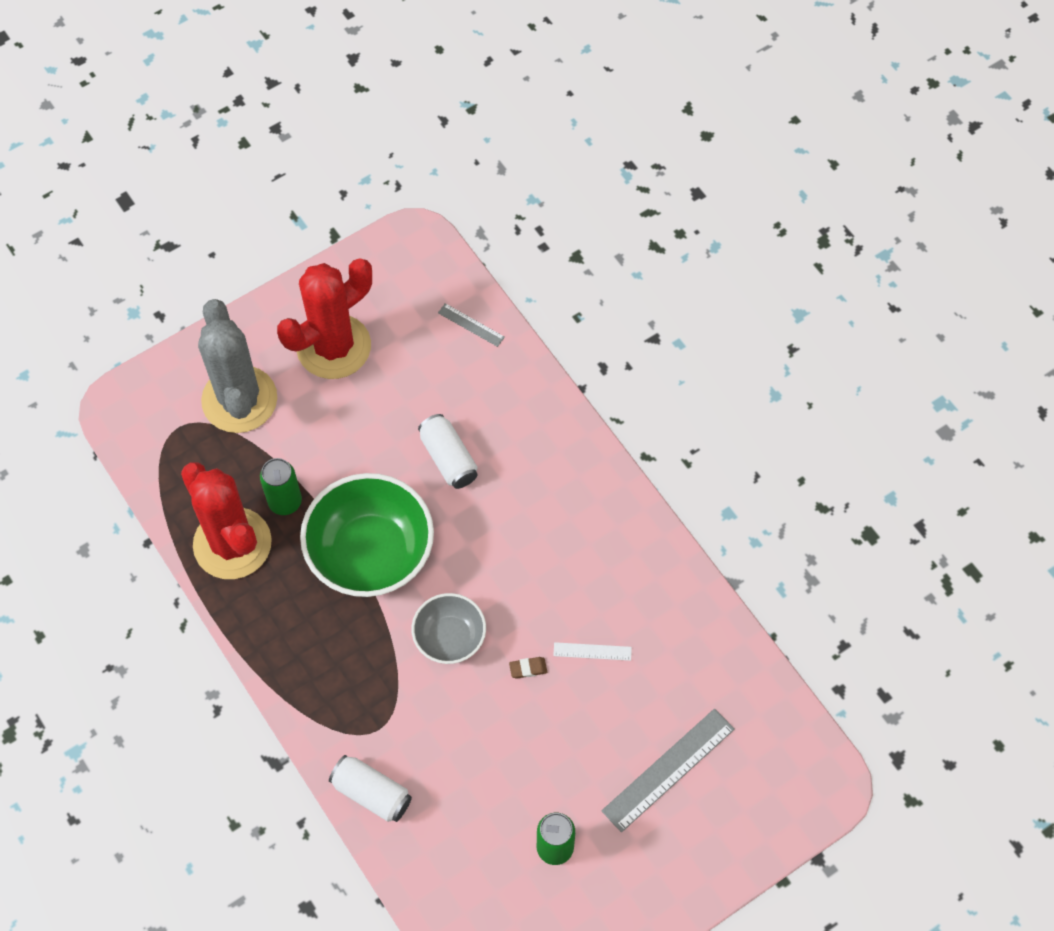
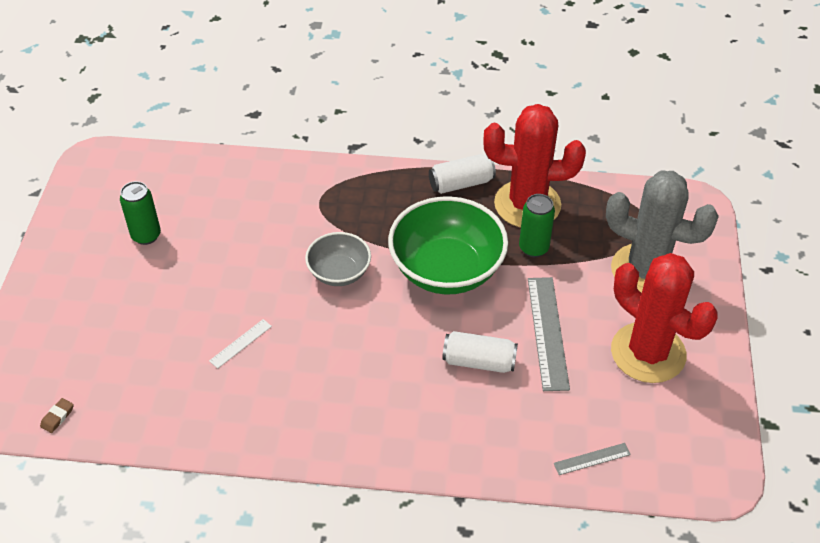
camera: 130 degrees right, 15 degrees down
red cactus [277,258,372,379] -> red cactus turned 45 degrees counterclockwise [611,253,718,383]
white can [329,755,412,822] -> white can moved to [429,154,496,194]
brown eraser [509,657,547,679] -> brown eraser moved to [40,398,74,433]
grey ruler [602,708,735,832] -> grey ruler moved to [528,277,570,391]

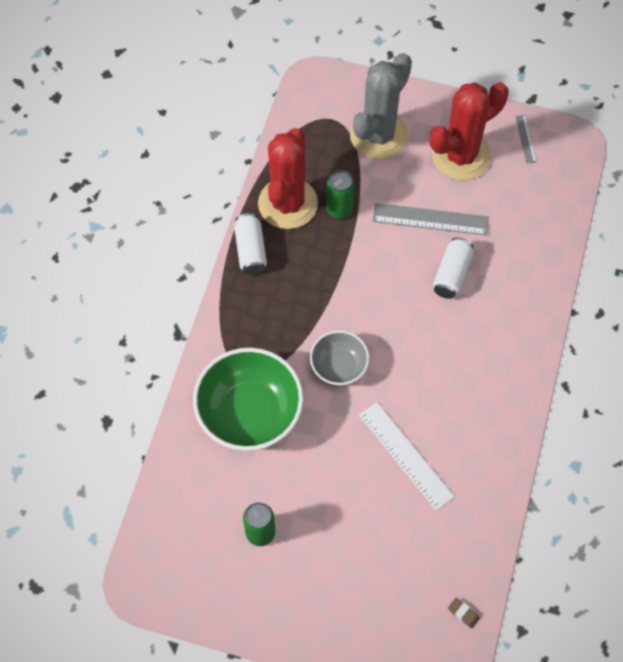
camera: 80 degrees left, 15 degrees up
white ruler [209,319,272,369] -> white ruler [359,402,454,510], size x1.97
green bowl [388,196,508,295] -> green bowl moved to [193,348,303,451]
grey ruler [554,443,631,475] -> grey ruler moved to [515,115,537,164]

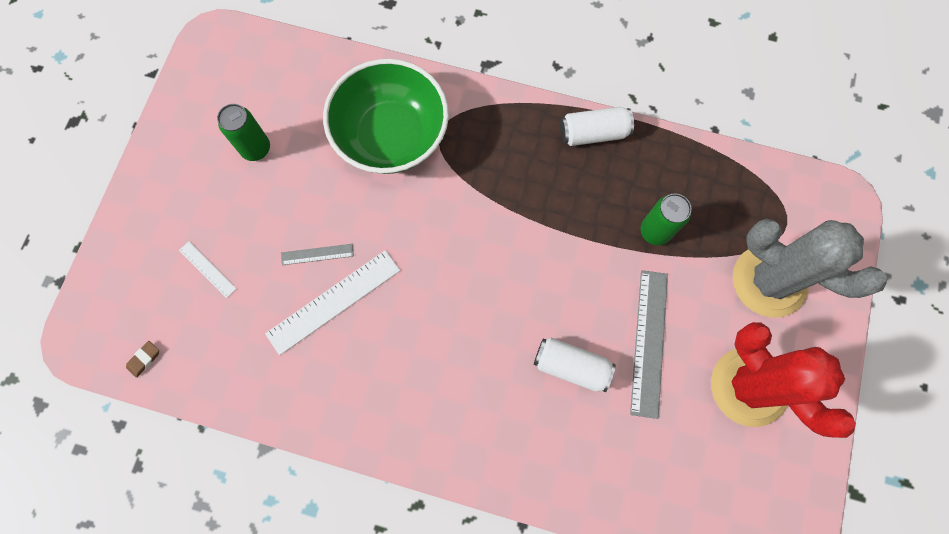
camera: 90 degrees right, 10 degrees up
red cactus [258,128,318,229] -> none
grey bowl [310,330,369,385] -> none
grey ruler [515,115,537,164] -> grey ruler moved to [281,244,354,265]
none -> white ruler [179,241,237,298]

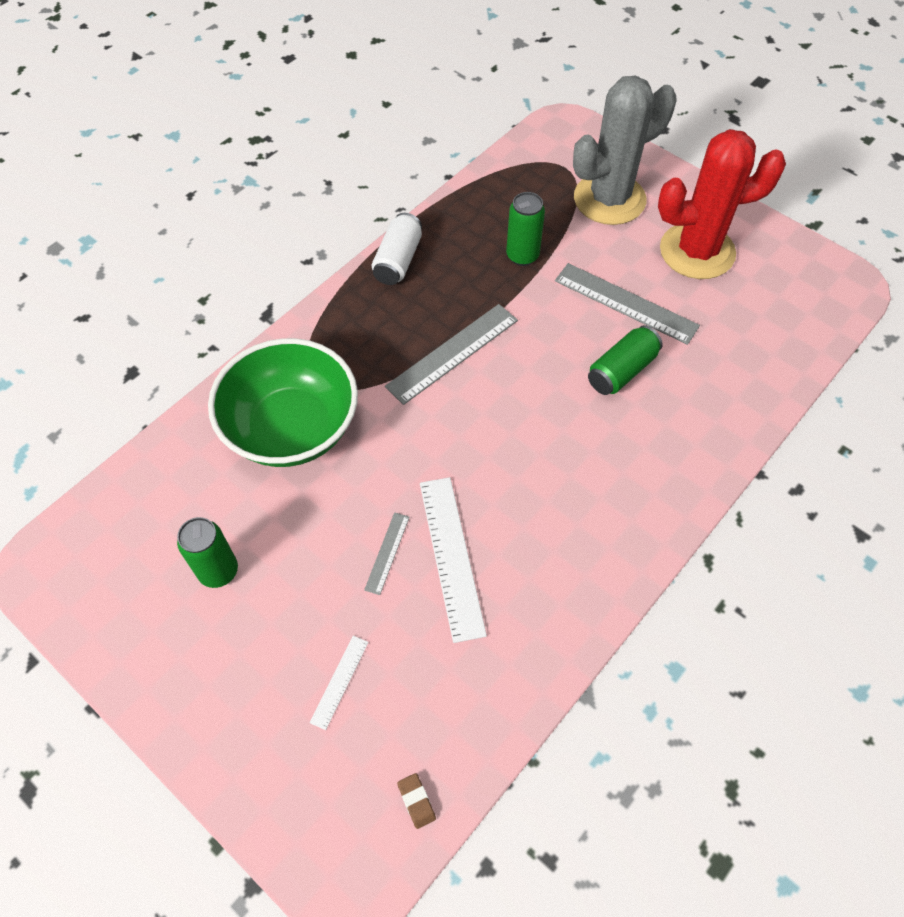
camera: 65 degrees left, 15 degrees down
white ruler [179,241,237,298] -> white ruler turned 45 degrees counterclockwise [310,636,369,730]
white can [534,337,615,392] -> green can [588,325,663,395]
none -> grey ruler [385,304,518,405]

